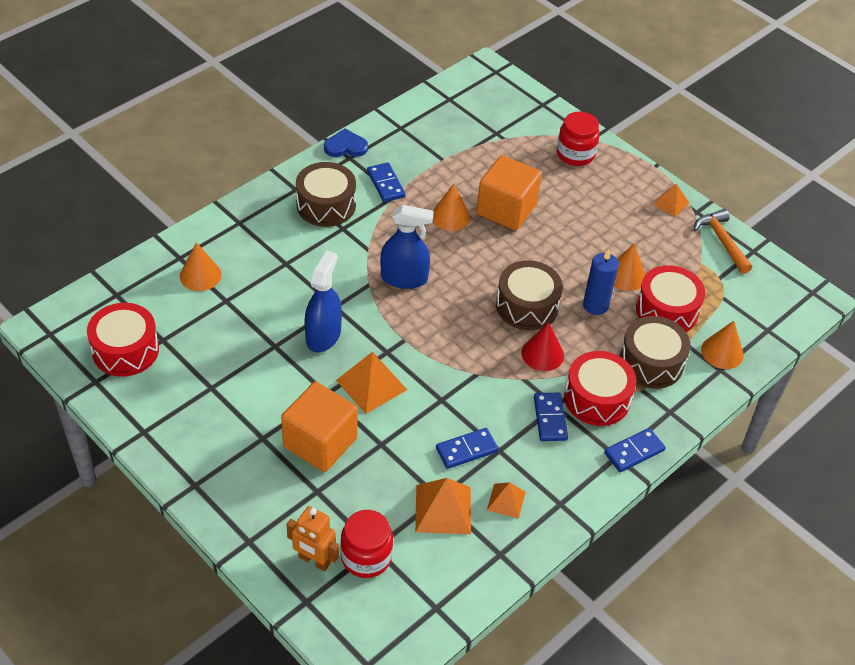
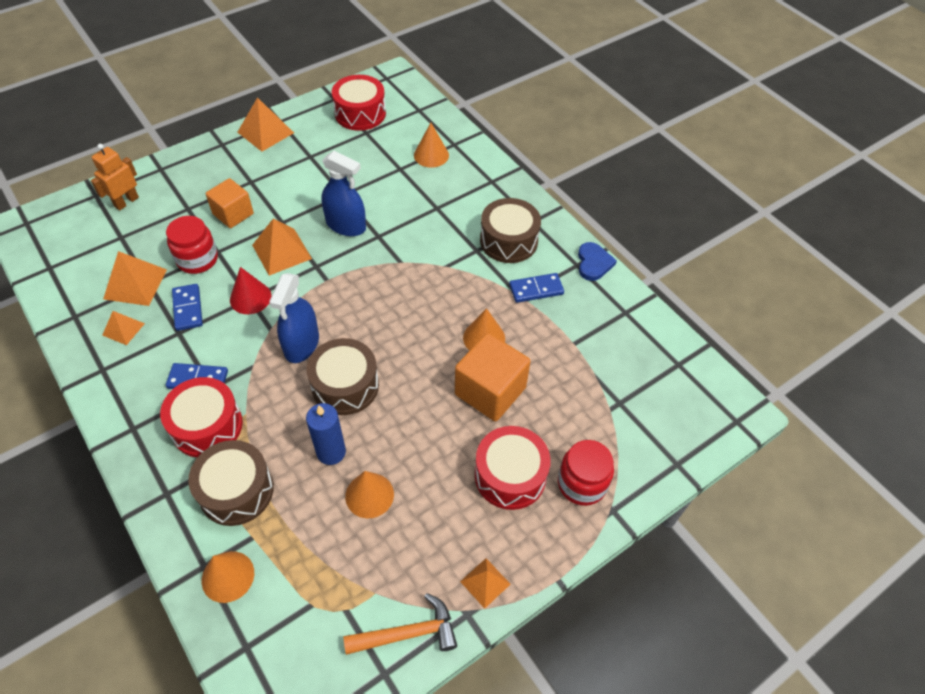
camera: 100 degrees right, 5 degrees up
orange cube [281,382,358,472] -> orange cube [206,178,254,228], size x0.67
red jar [340,510,393,578] -> red jar moved to [166,216,218,274]
blue spray bottle [380,205,434,289] -> blue spray bottle moved to [269,273,319,363]
red cone [521,322,564,371] -> red cone moved to [230,267,271,314]
blue domino [604,428,666,472] -> none
red drum [636,265,705,332] -> red drum moved to [475,426,551,510]
none -> orange pyramid [238,97,294,152]

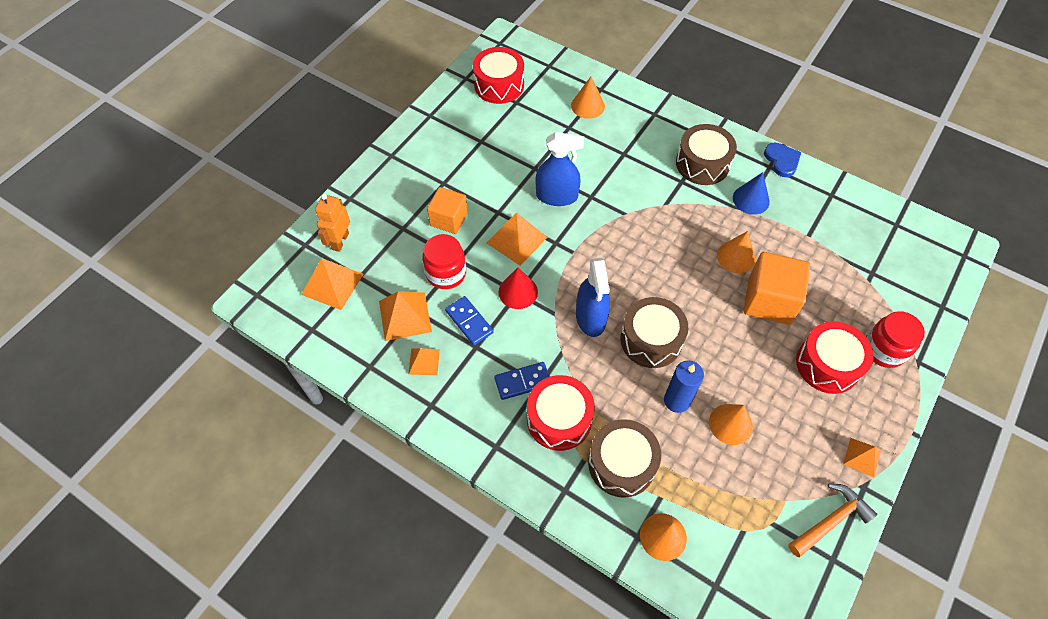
camera: 20 degrees left, 5 degrees up
orange pyramid [238,97,294,152] -> orange pyramid moved to [301,258,364,310]
blue domino [509,273,564,303] -> blue cone [733,172,770,215]

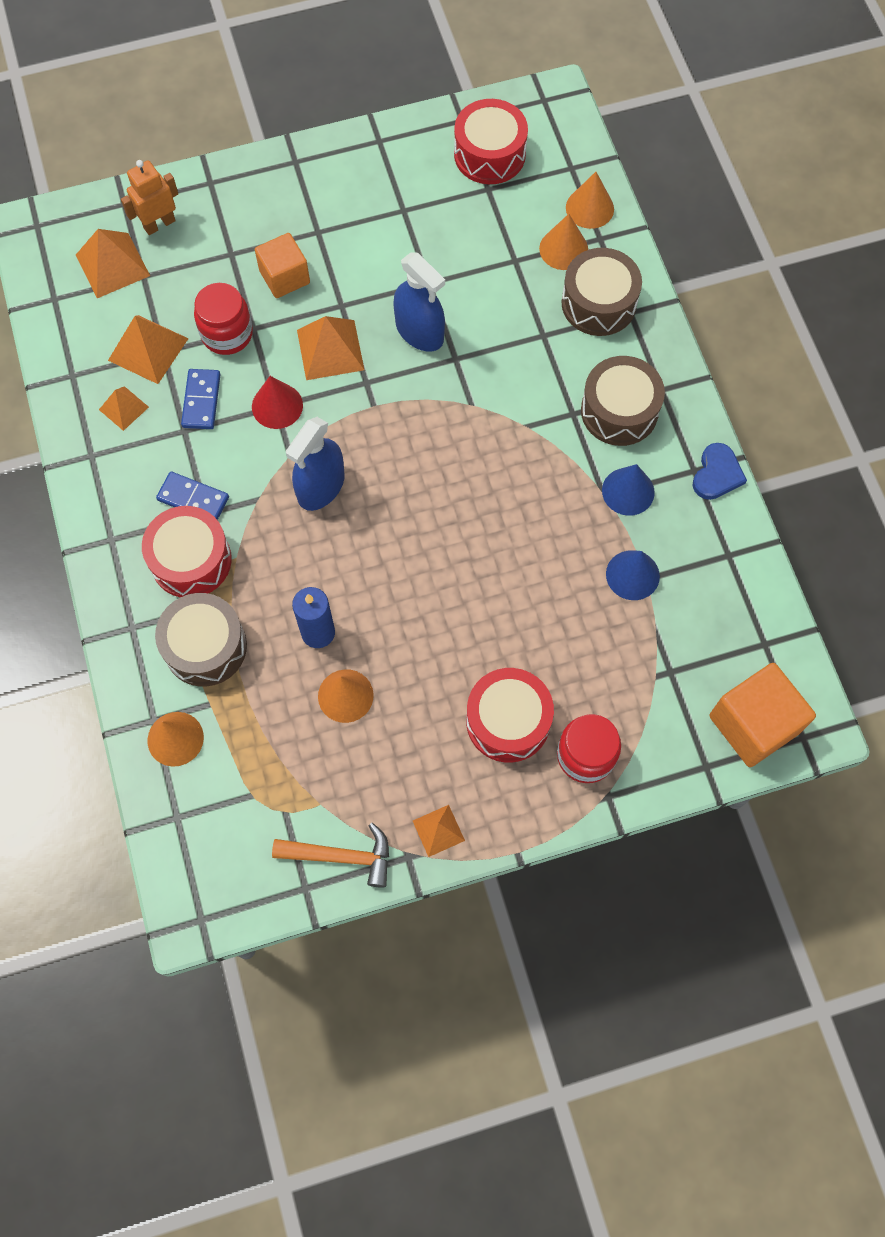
camera: 40 degrees right, 10 degrees up
brown drum [621,297,688,368] -> brown drum moved to [561,248,642,336]
orange cone [717,231,756,273] -> orange cone moved to [566,172,614,229]
orange cube [744,252,810,325] -> orange cube moved to [709,663,816,767]
none -> blue cone [606,550,660,600]

